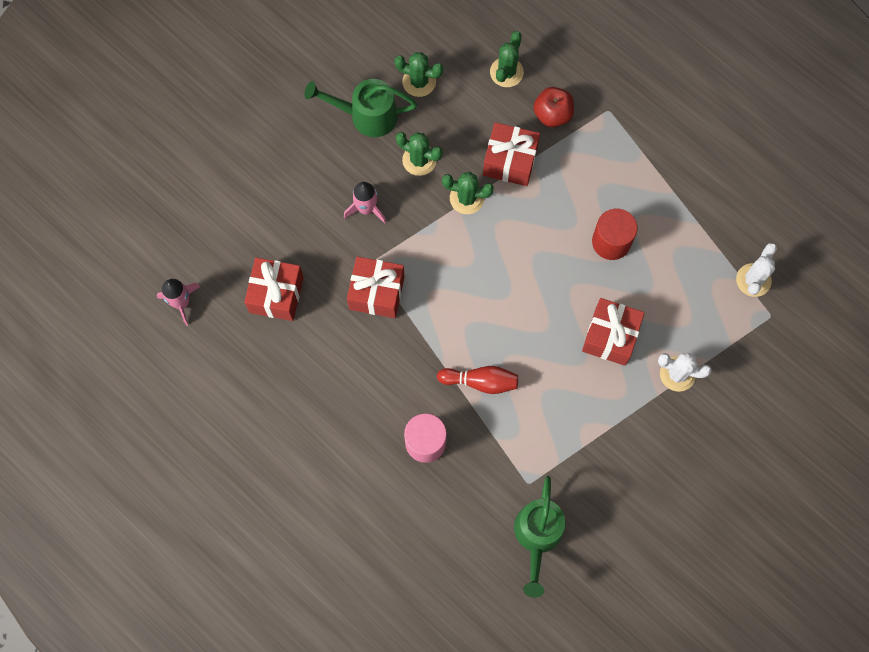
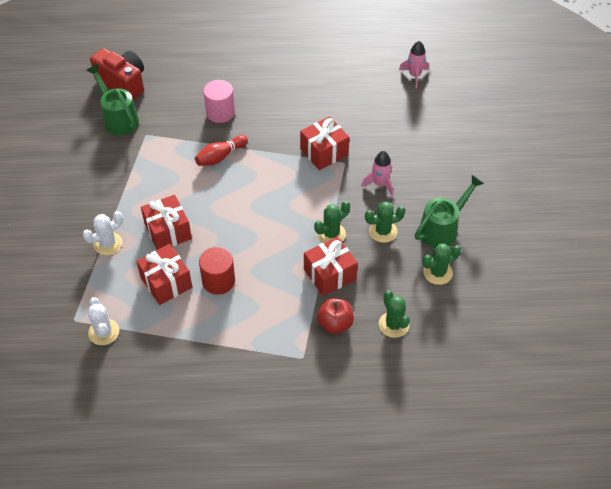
camera: 135 degrees right, 20 degrees down
red gift [244,257,304,321] -> red gift moved to [136,244,192,305]
none -> red camera [90,48,144,100]

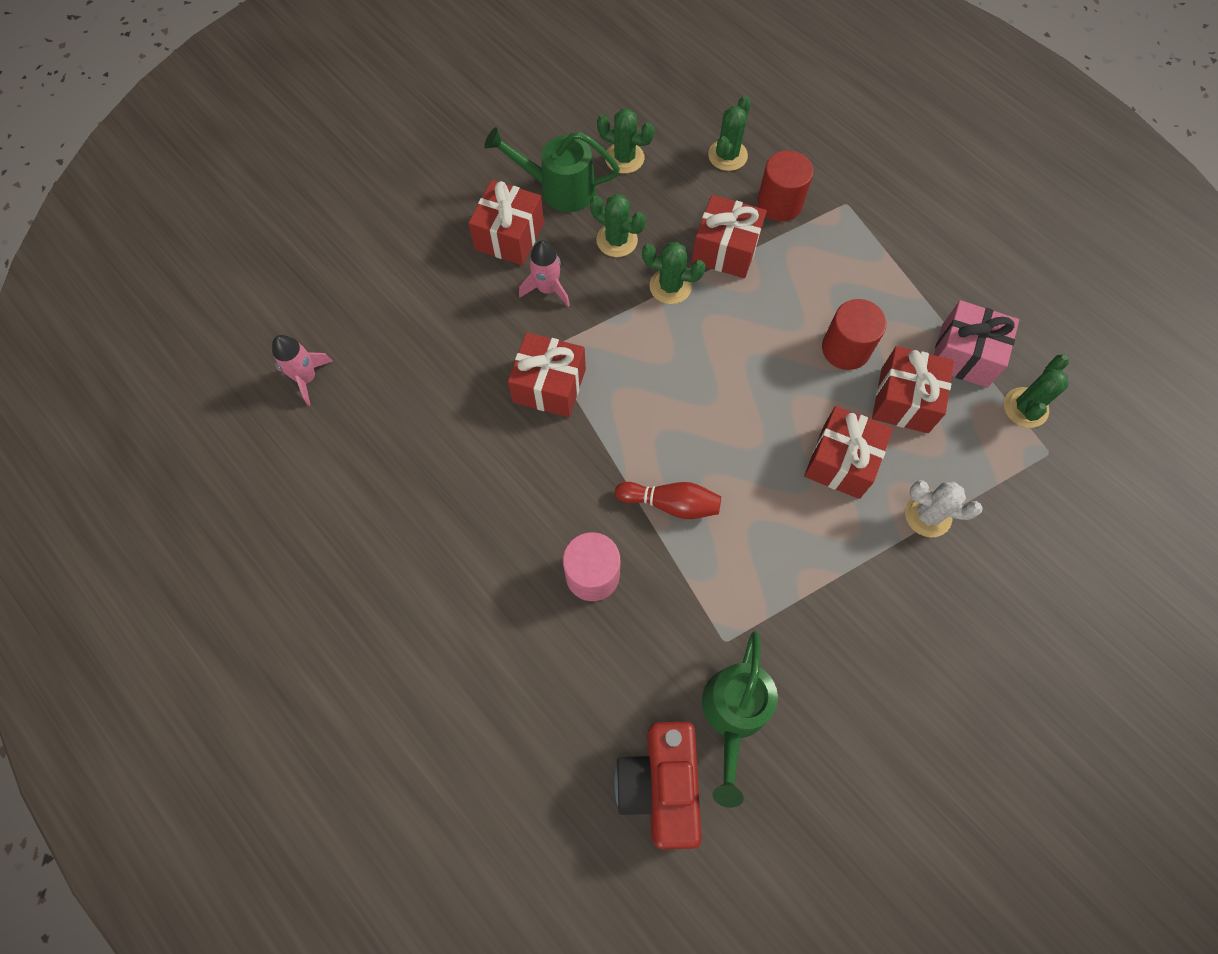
camera: 130 degrees left, 15 degrees up
white cactus [88,297,119,345] -> green cactus [1004,354,1069,428]
red apple [317,298,354,334] -> red cylinder [757,150,814,222]
none -> red gift [468,180,544,265]
none -> pink gift [934,300,1019,388]

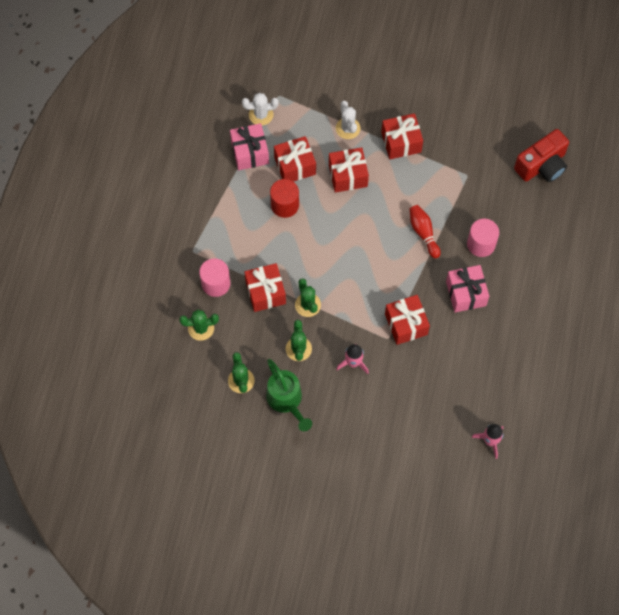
camera: 125 degrees left, 0 degrees up
red gift [468,180,544,265] -> red gift moved to [381,113,423,159]
green watering can [702,631,778,808] -> none
red cylinder [757,150,814,222] -> pink cylinder [199,258,230,297]
green cactus [1004,354,1069,428] -> white cactus [242,93,279,126]
none -> pink gift [446,265,489,313]

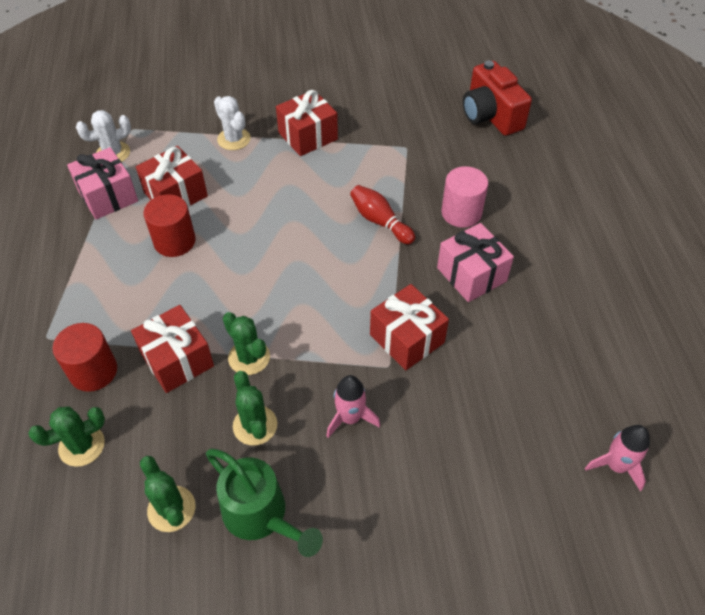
camera: 20 degrees left, 15 degrees down
pink cylinder [199,258,230,297] -> red cylinder [52,323,117,392]
red gift [329,147,369,193] -> none
red camera [514,129,569,182] -> red camera turned 120 degrees clockwise [463,61,532,136]

